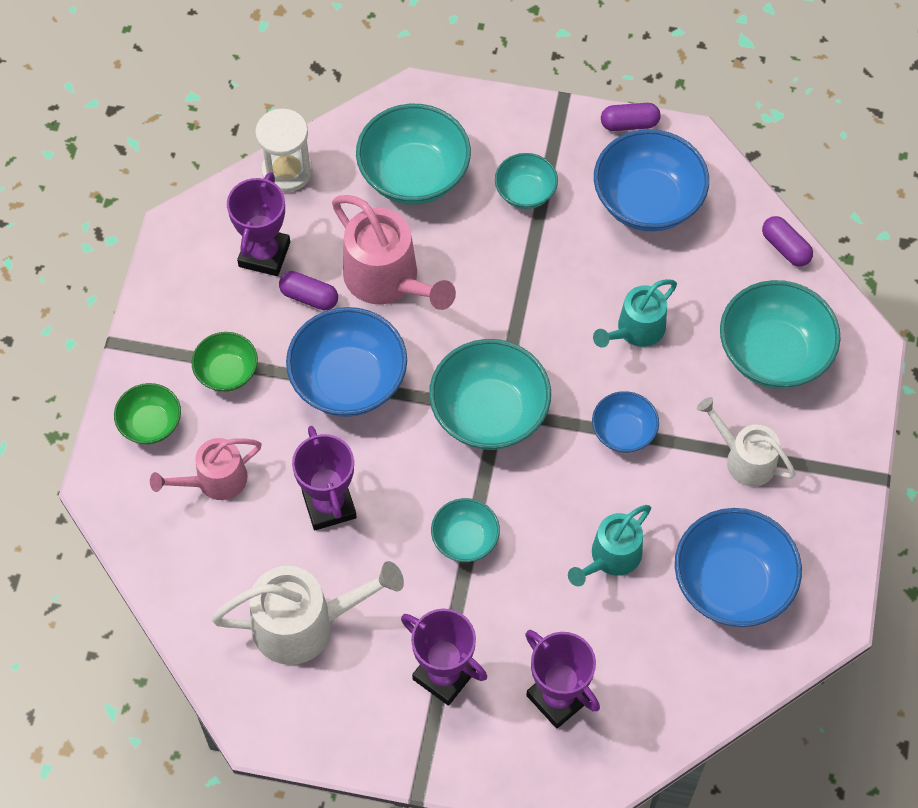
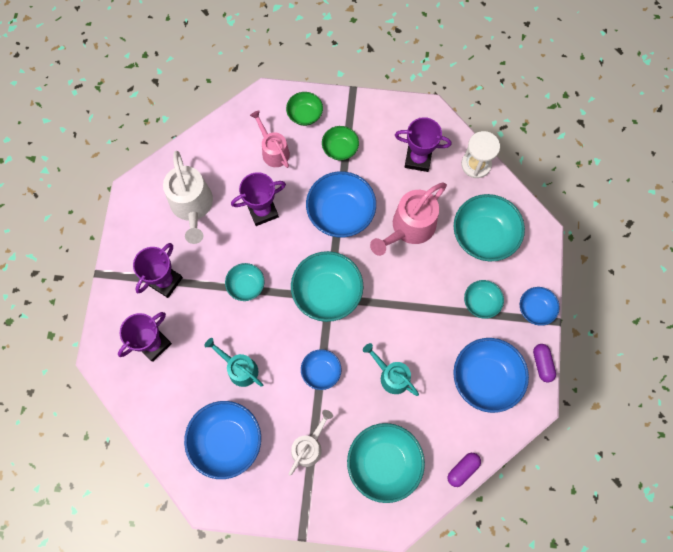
camera: 85 degrees right, 10 degrees up
purple capsule [279,271,338,310] -> none
none -> blue bowl [520,287,560,326]

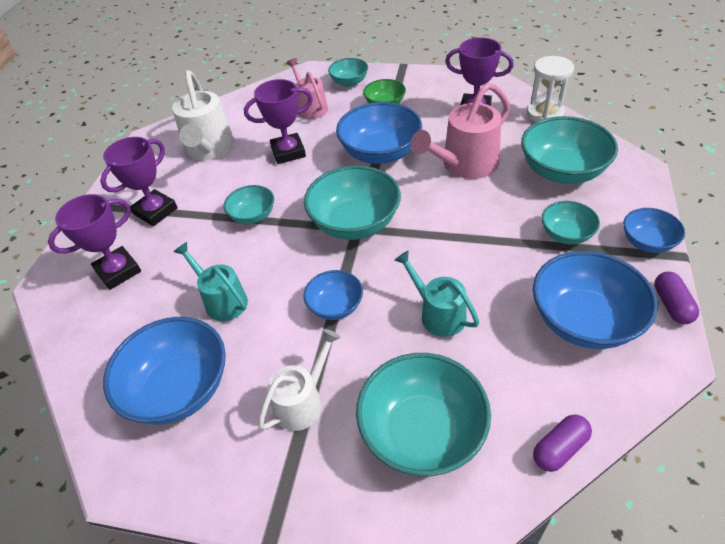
camera: 10 degrees right, 25 degrees down
green bowl [286,92,323,126] -> turquoise bowl [328,58,368,87]

